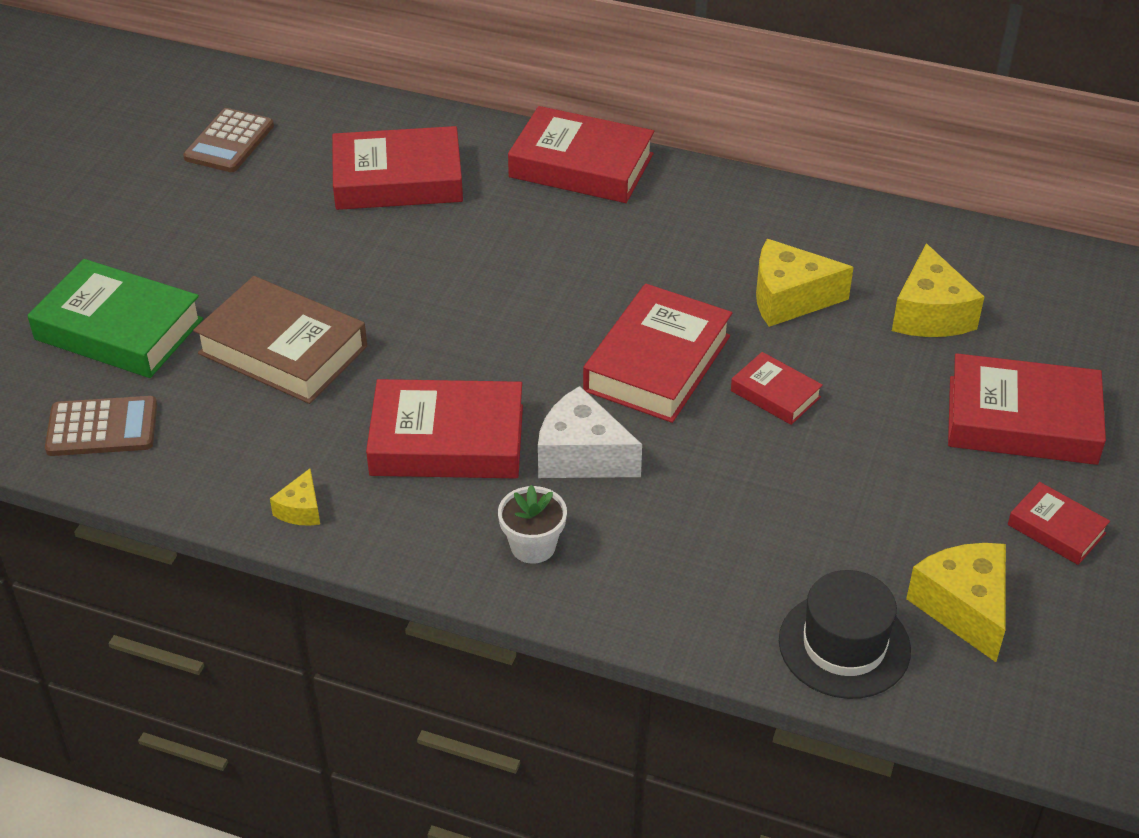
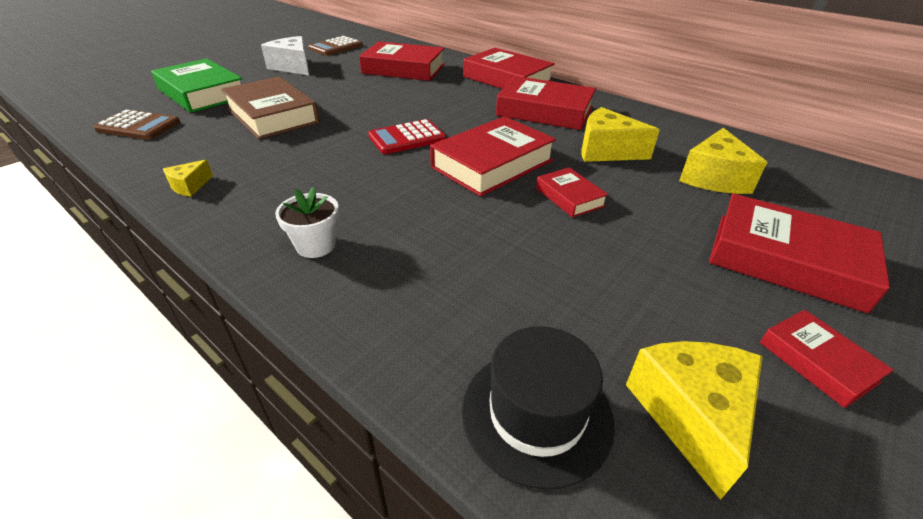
camera: 20 degrees right, 5 degrees down
red book [366,379,523,478] -> red book moved to [496,76,596,130]
white cheese [538,386,642,478] -> white cheese moved to [261,36,309,75]
none -> red calculator [368,119,446,154]

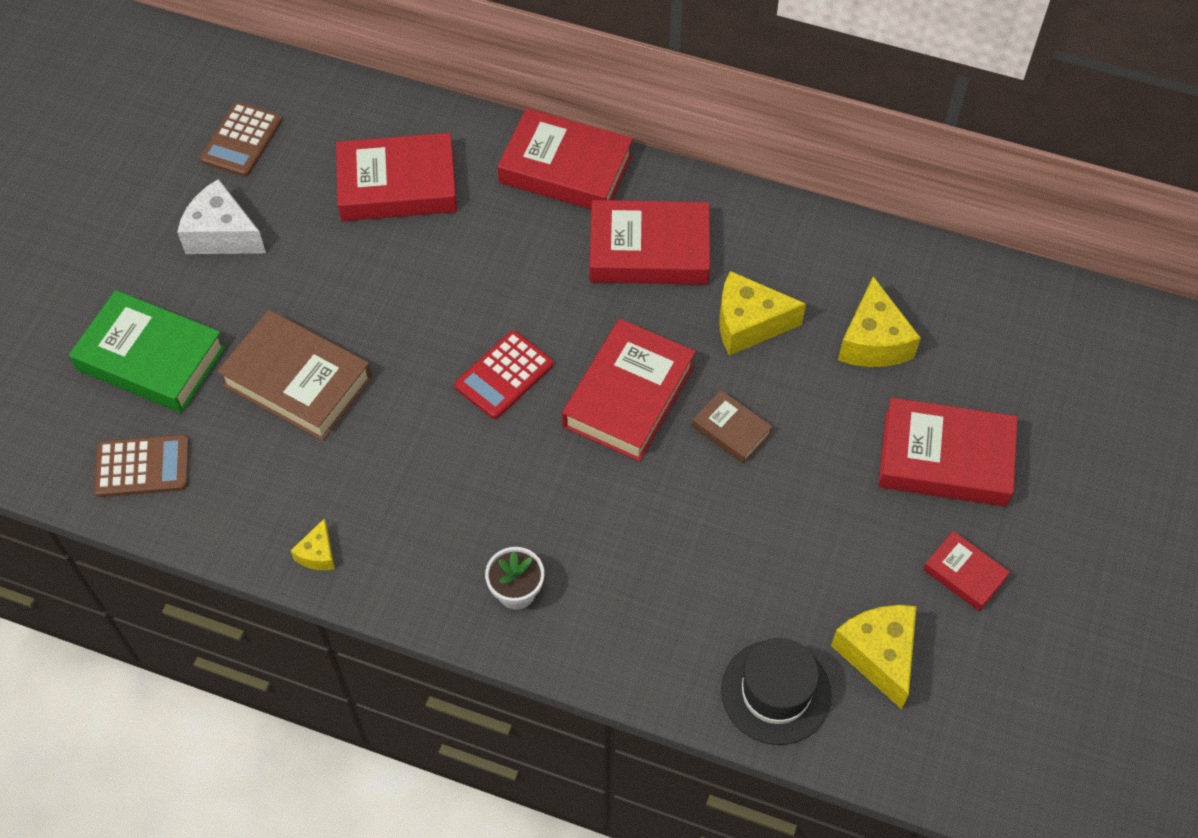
camera: 20 degrees left, 20 degrees up
red book [536,167,608,218] -> brown book [692,390,772,464]

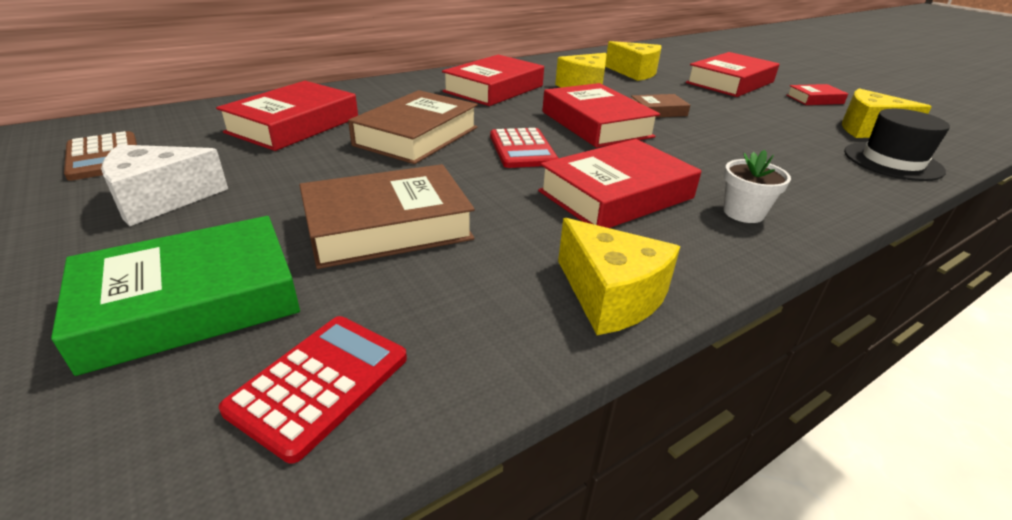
camera: 55 degrees left, 25 degrees down
brown calculator [94,435,189,497] -> red calculator [219,316,407,463]
yellow cheese [290,519,335,570] -> yellow cheese [558,218,680,335], size x1.91
red book [498,108,633,209] -> red book moved to [538,139,701,228]
none -> brown book [348,90,478,164]

